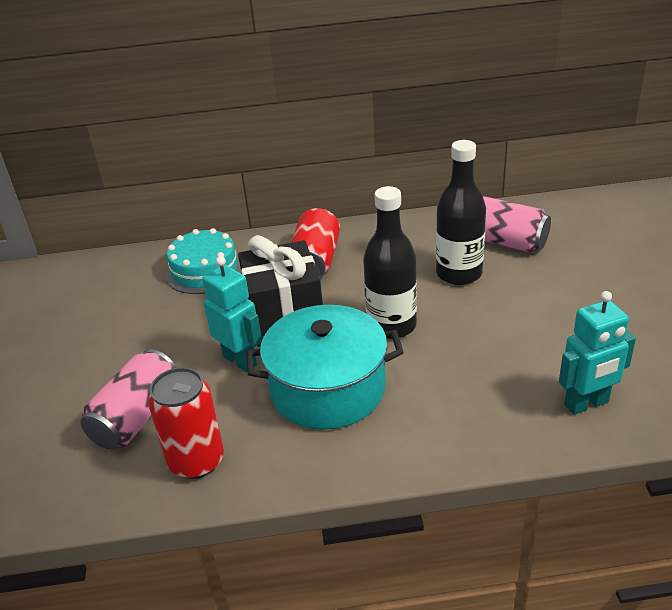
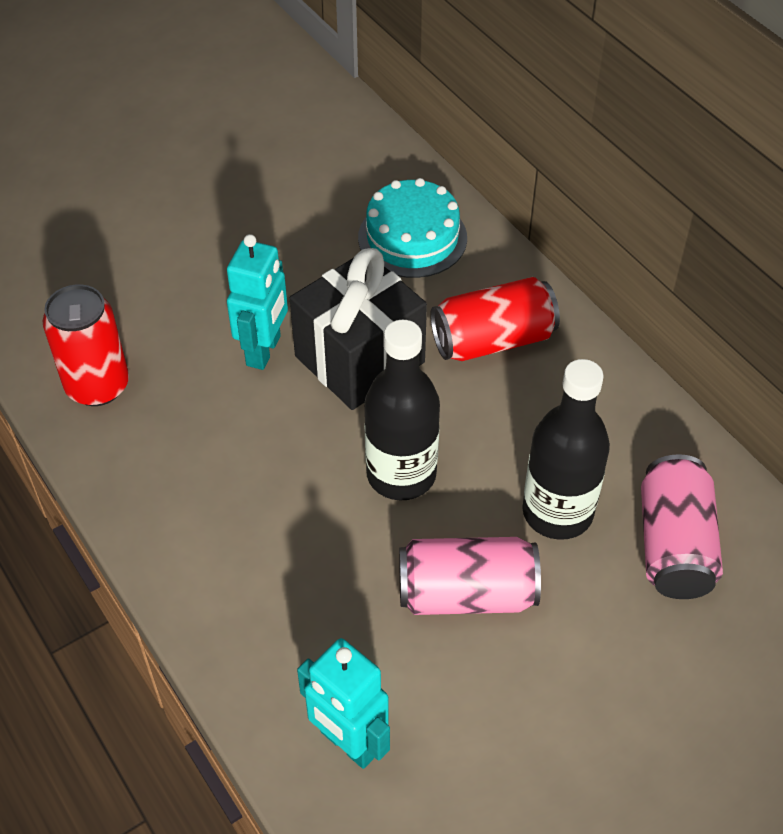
camera: 60 degrees right, 15 degrees up
pink can [81,349,177,450] -> pink can moved to [399,537,541,615]
turquoise pot [246,305,404,430] -> none

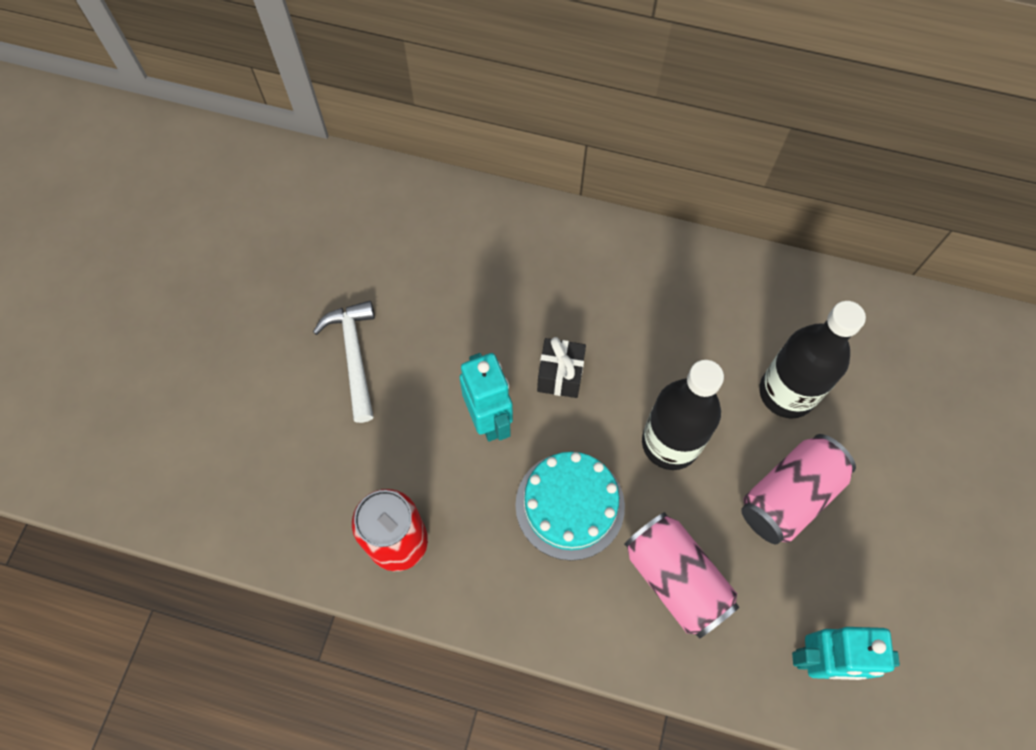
camera: 40 degrees left, 15 degrees up
black gift [290,248,427,410] -> black gift [537,337,586,398], size x0.51
turquoise cake [358,178,467,278] -> turquoise cake moved to [515,452,625,561]
red can [430,277,560,361] -> none
pink can [641,454,723,599] -> pink can moved to [624,512,739,638]
none -> white hammer [313,301,375,423]

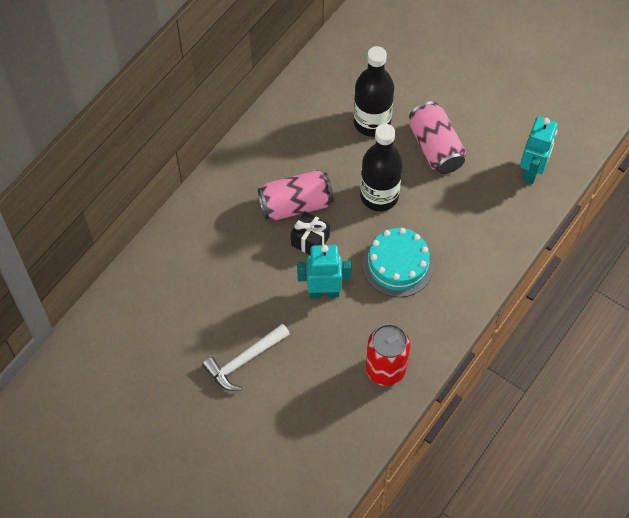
camera: 70 degrees left, 5 degrees down
white hammer [313,301,375,423] -> white hammer turned 45 degrees counterclockwise [202,324,290,391]
pink can [624,512,739,638] -> pink can moved to [258,170,334,220]

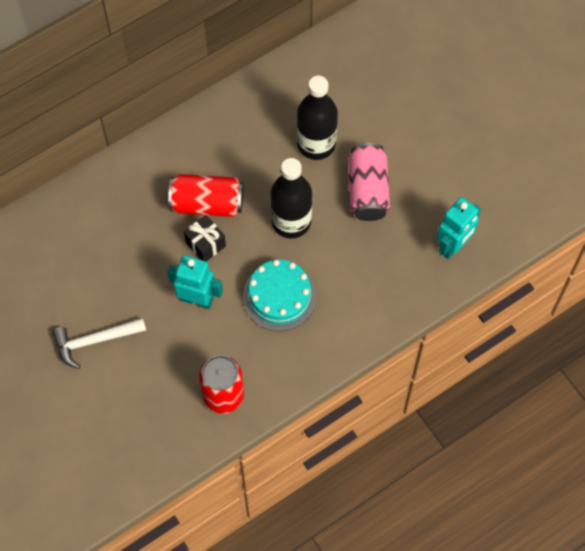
camera: 20 degrees right, 5 degrees up
pink can [258,170,334,220] -> red can [168,174,243,217]

